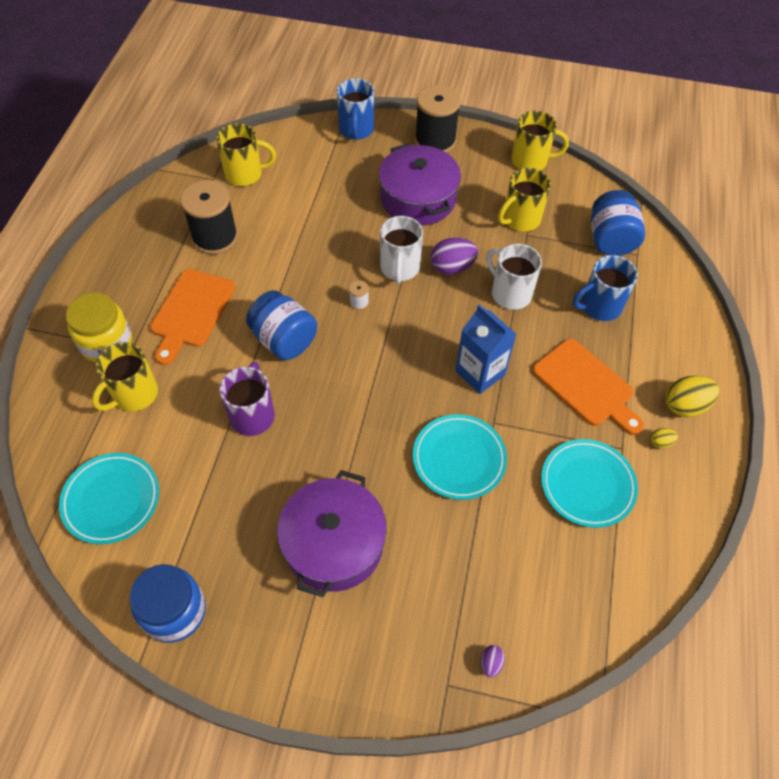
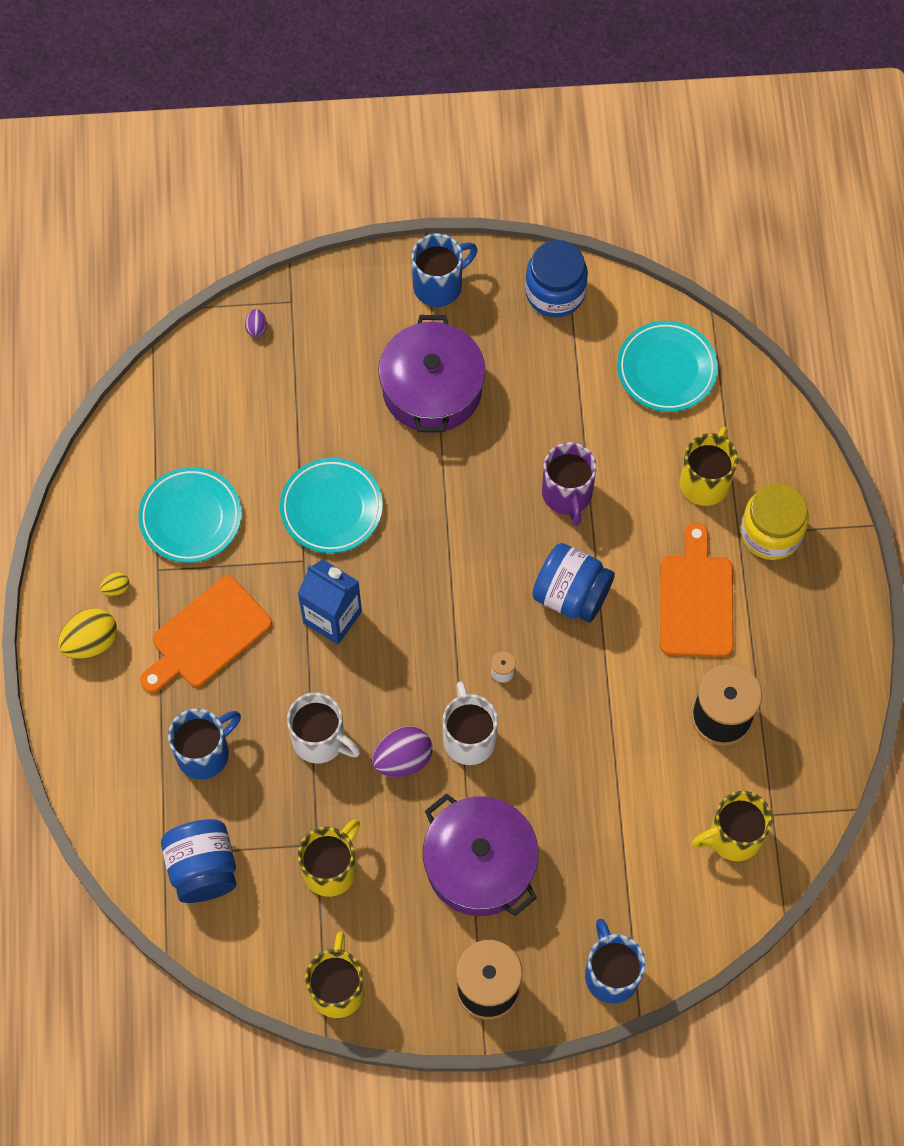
camera: 165 degrees right, 10 degrees up
yellow mug [511,111,569,171] -> yellow mug turned 105 degrees clockwise [305,932,365,1018]
orange cutting board [532,339,644,435] -> orange cutting board turned 75 degrees counterclockwise [140,576,272,693]
none -> blue mug [412,234,477,307]

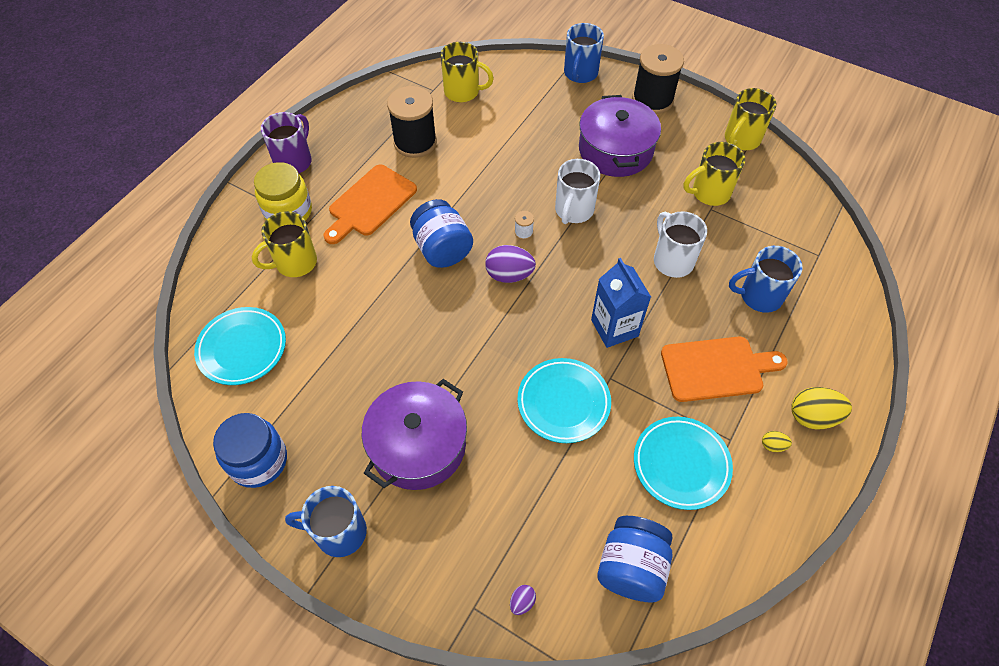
camera: 145 degrees left, 10 degrees down
blue jar [161,819,237,903] -> blue jar moved to [597,516,673,603]
purple egg [372,726,432,777] -> purple egg moved to [485,245,536,283]
purple mug [542,442,597,526] -> purple mug moved to [261,112,312,173]

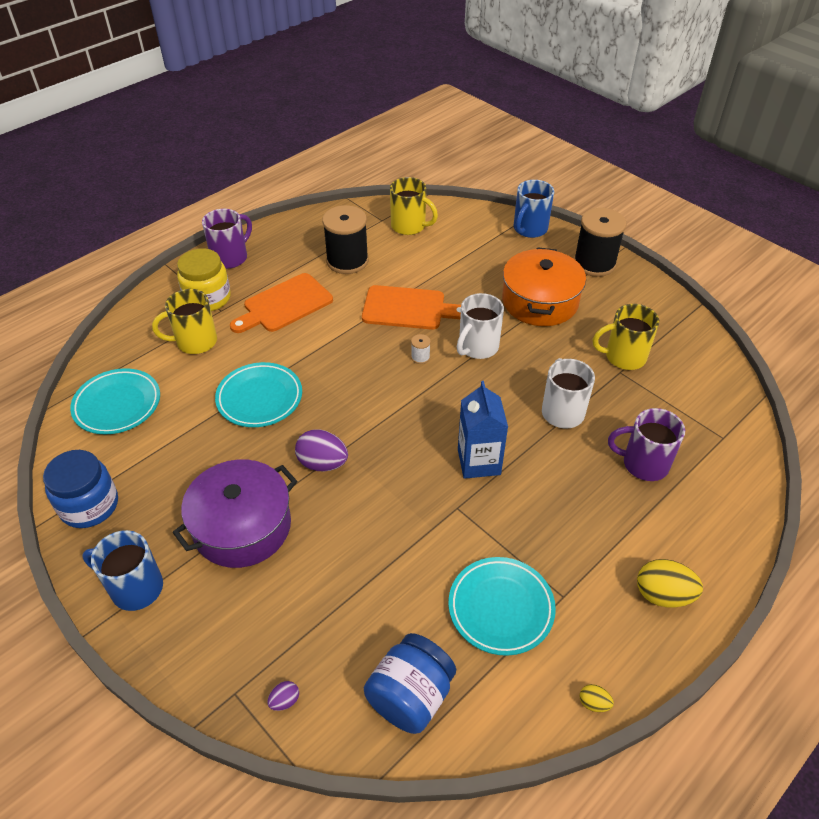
camera: 15 degrees right, 10 degrees down
blue jar [410,199,473,268] -> none
purple egg [485,245,536,283] -> purple egg moved to [295,429,348,471]
turquoise plate [517,358,611,443] -> turquoise plate moved to [215,362,302,427]
purple pot [579,95,661,177] -> orange pot [502,247,586,326]
orange cutting board [661,337,788,402] -> orange cutting board moved to [362,285,461,330]
yellow mug [725,88,776,150] -> none
blue mug [729,246,803,313] -> purple mug [608,408,685,481]
yellow egg [762,431,792,452] -> yellow egg moved to [579,684,614,712]

